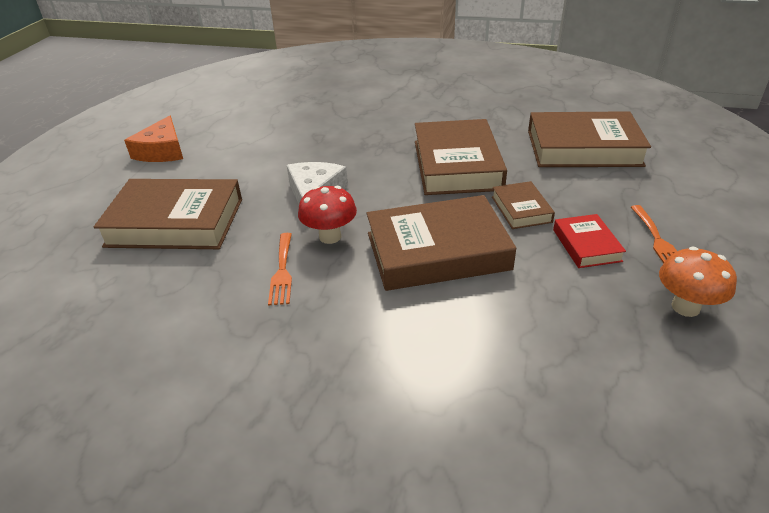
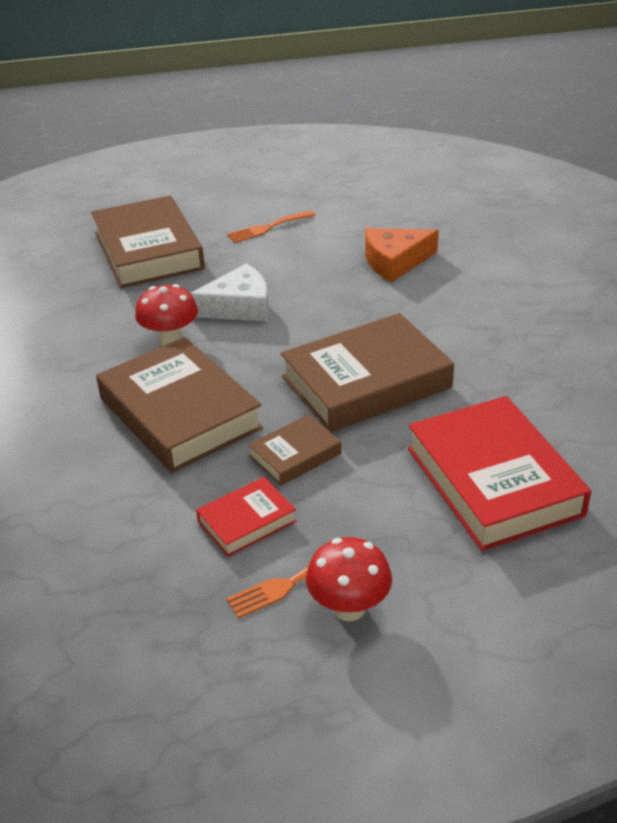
camera: 65 degrees right, 0 degrees up
orange cheese [124,115,183,162] -> orange cheese moved to [365,228,439,282]
orange fork [268,233,292,306] -> orange fork moved to [227,211,315,243]
brown book [528,111,651,167] -> red book [408,396,591,551]
orange mushroom [659,247,737,317] -> none
none -> red mushroom [306,537,392,621]

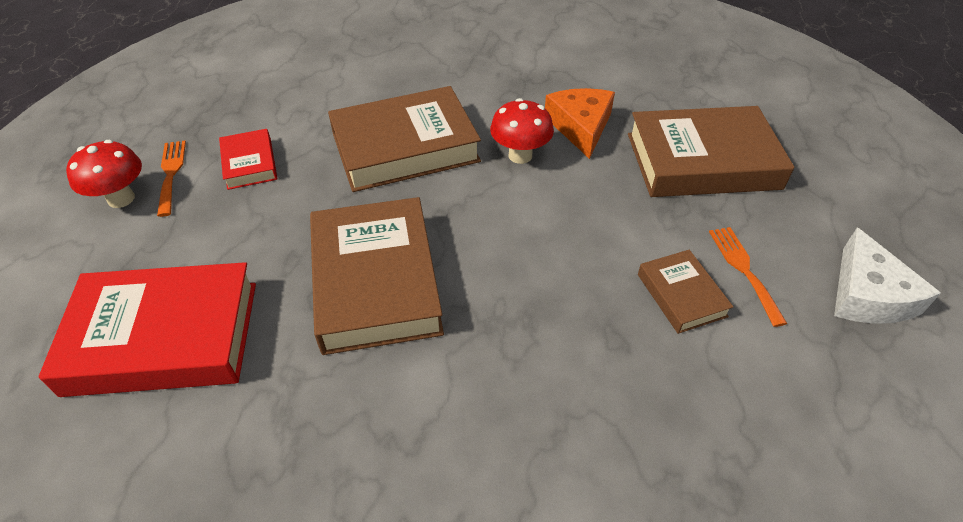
camera: 105 degrees right, 10 degrees up
white cheese [190,263,269,322] -> white cheese moved to [834,227,941,324]
brown book [248,414,342,486] -> brown book moved to [638,250,733,334]
orange cheese [365,228,439,282] -> orange cheese moved to [545,88,615,159]

